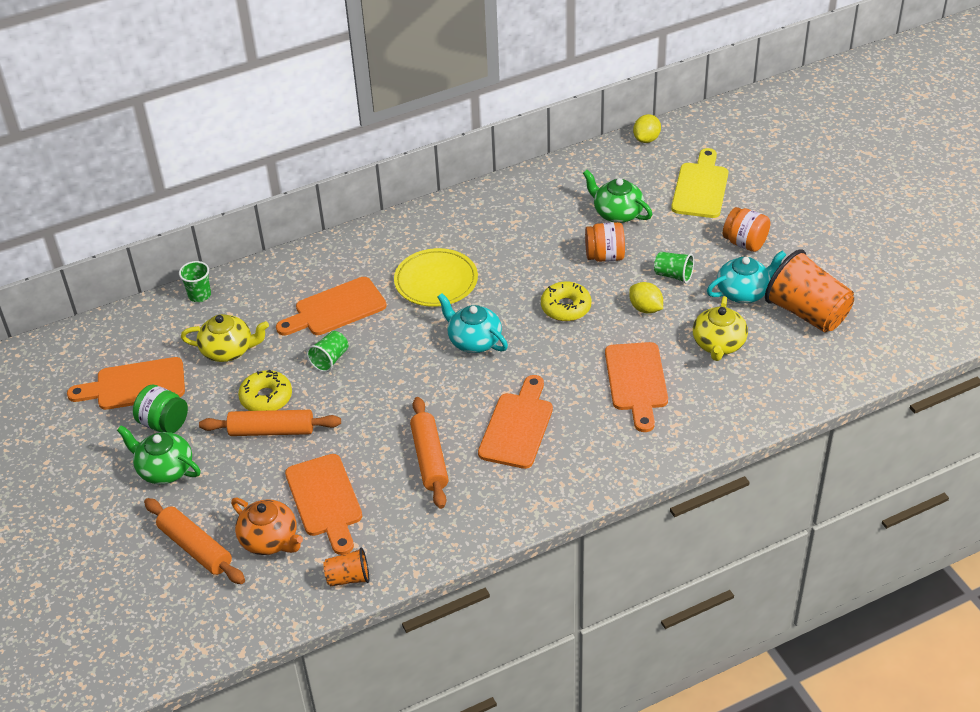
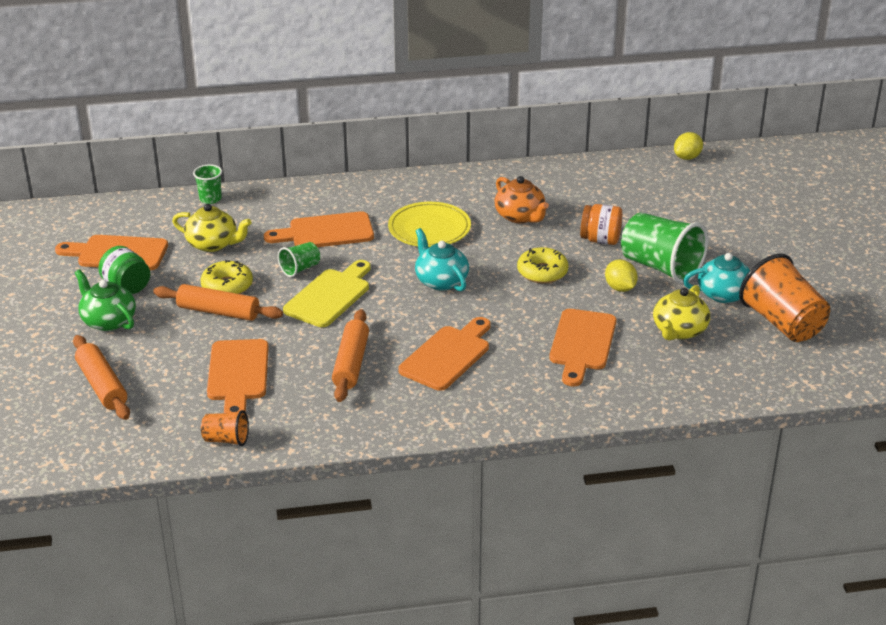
camera: 15 degrees right, 10 degrees down
orange teapot [231,498,303,555] -> orange teapot moved to [495,176,549,223]
green teapot [583,170,652,223] -> none
green cup [654,252,694,283] -> green cup [621,213,708,284], size x2.03
yellow cutting board [671,148,728,218] -> yellow cutting board moved to [283,260,371,327]
orange jar [723,207,770,252] -> none

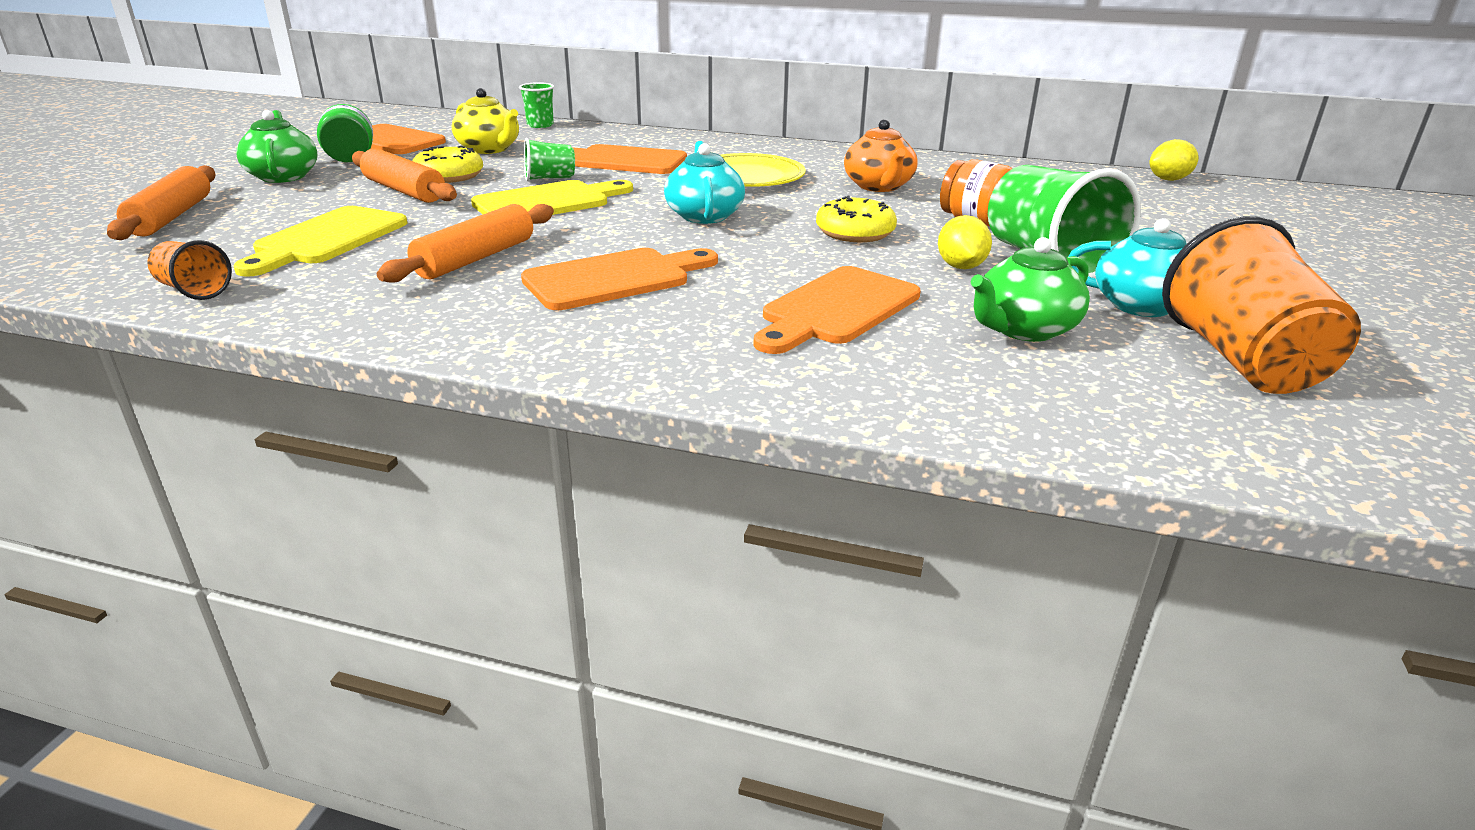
camera: 25 degrees right, 5 degrees down
orange cutting board [207,339,269,413] -> yellow cutting board [233,206,407,277]
yellow teapot [653,285,710,340] -> green teapot [971,237,1090,342]

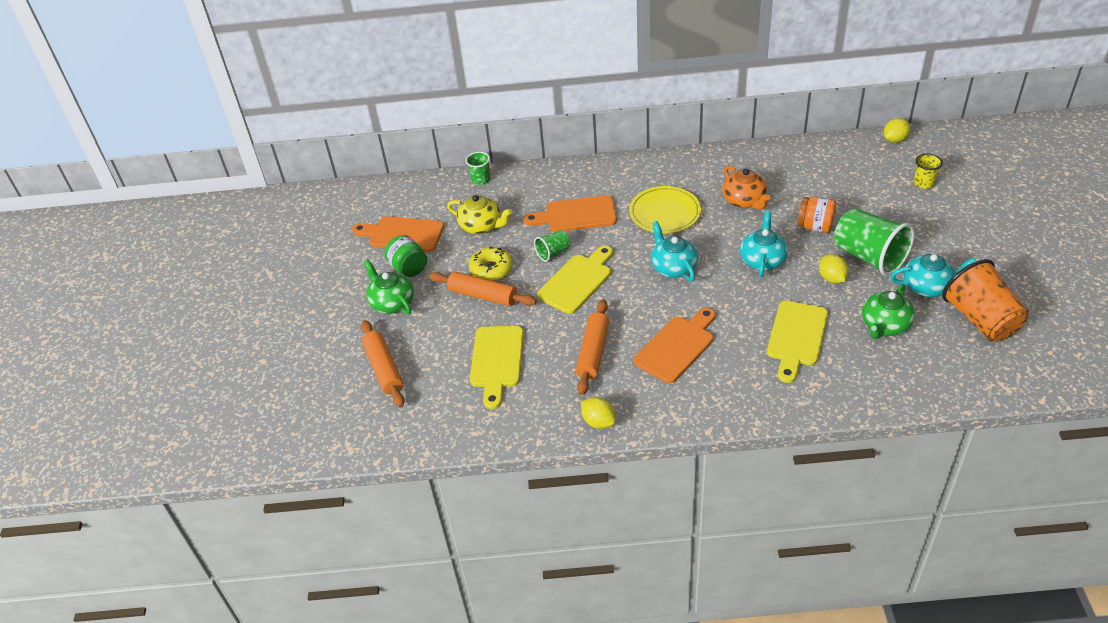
camera: 15 degrees left, 15 degrees up
orange cup [147,240,232,300] -> none
orange cutting board [753,266,921,354] -> yellow cutting board [767,301,828,383]
yellow donut [816,196,897,242] -> turquoise teapot [740,211,788,277]
none -> yellow lemon [581,397,616,429]
none -> yellow cup [914,153,943,189]

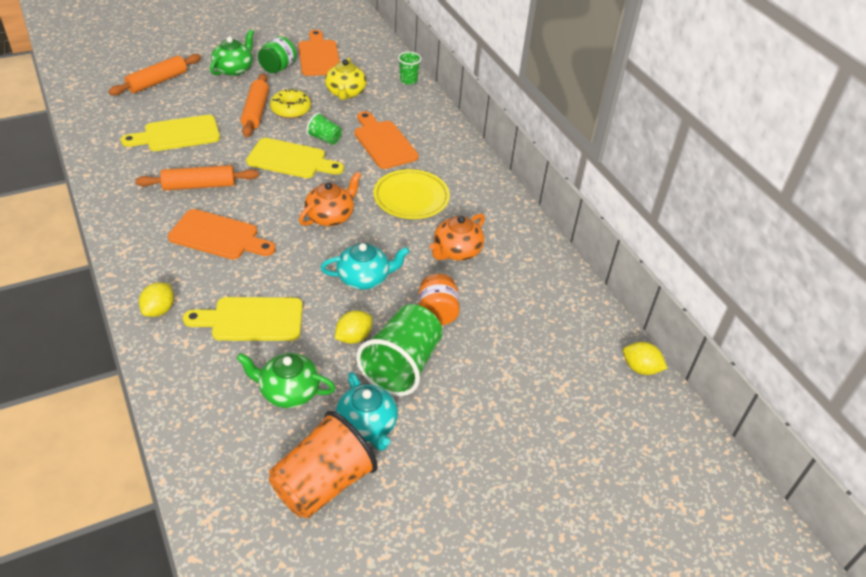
camera: 60 degrees right, 0 degrees up
yellow lemon [581,397,616,429] -> yellow lemon moved to [139,282,174,317]
turquoise teapot [651,221,698,282] -> orange teapot [299,172,361,226]
yellow cup [914,153,943,189] -> none

